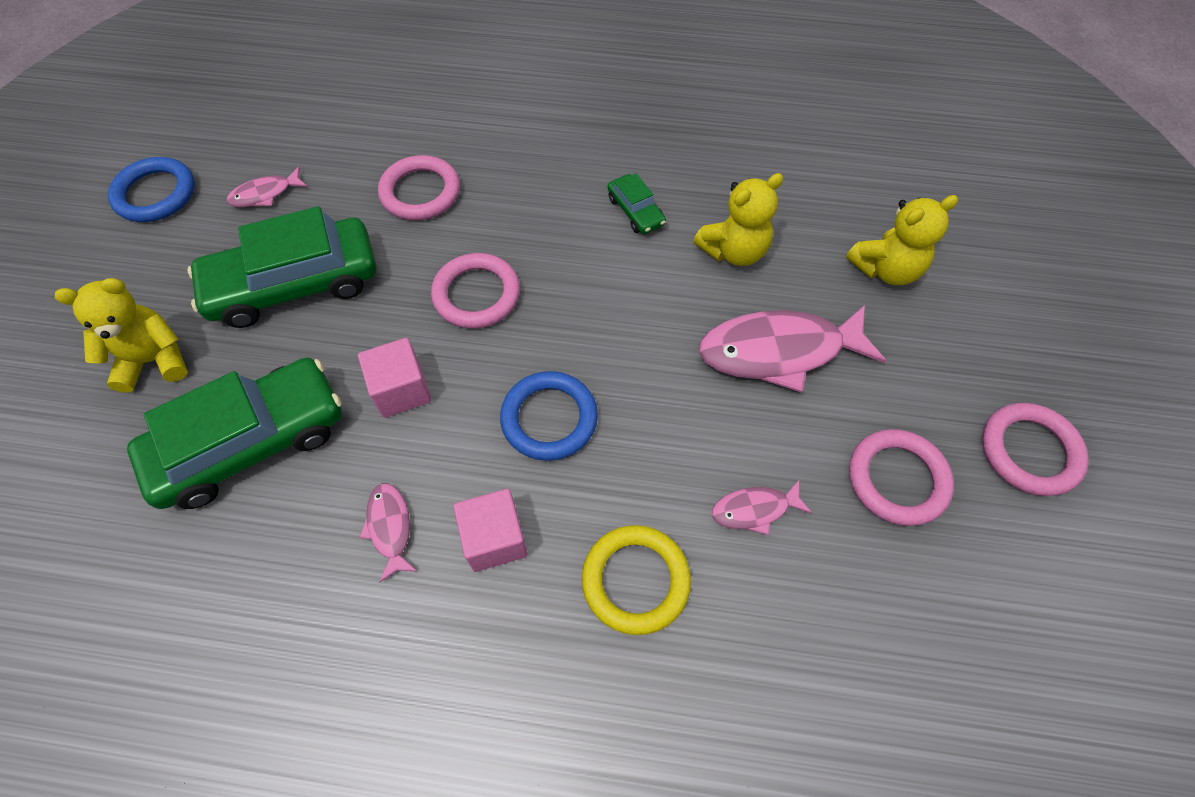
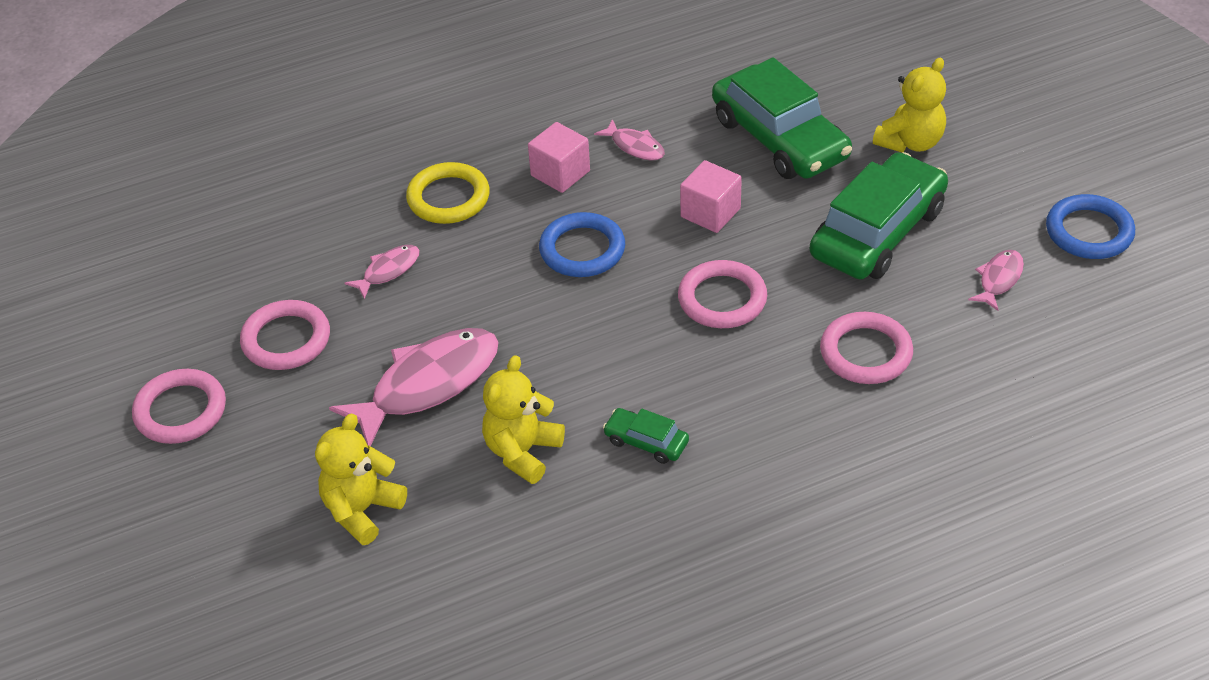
camera: 150 degrees right, 15 degrees down
green car [127,358,342,509] -> green car turned 60 degrees counterclockwise [712,57,852,179]

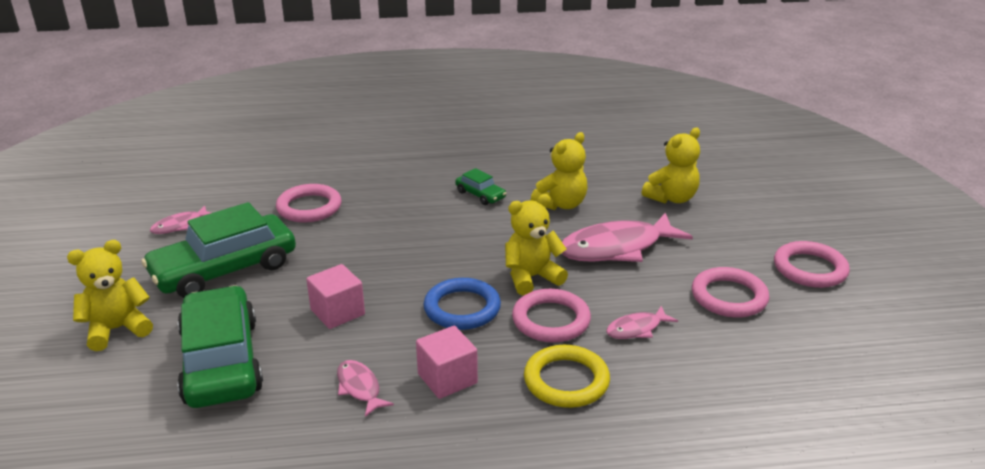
camera: 165 degrees left, 15 degrees down
pink ring [678,260,767,328] -> pink ring moved to [512,289,591,343]
blue ring [1046,194,1135,259] -> none
none -> yellow teddy bear [505,194,568,296]

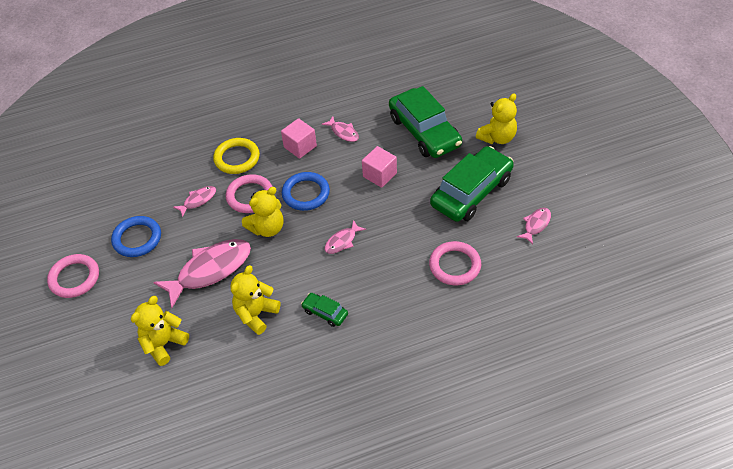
camera: 170 degrees right, 20 degrees up
pink ring [692,267,769,318] -> blue ring [111,216,161,257]
none -> pink fish [325,220,366,254]

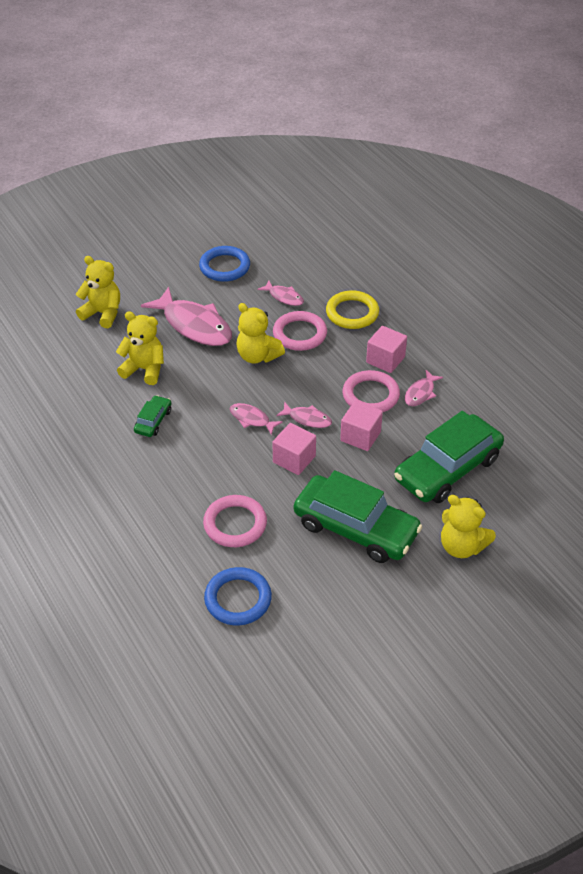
camera: 75 degrees right, 5 degrees down
pink ring [47,254,99,298] -> pink ring moved to [343,370,400,412]
blue ring [282,172,330,211] -> blue ring moved to [204,567,272,626]
pink fish [517,208,551,245] -> pink fish moved to [276,402,332,428]
none -> pink cube [272,423,316,475]

